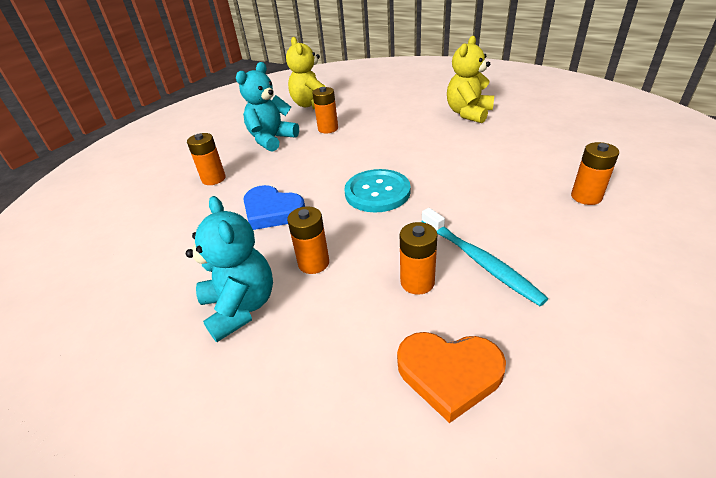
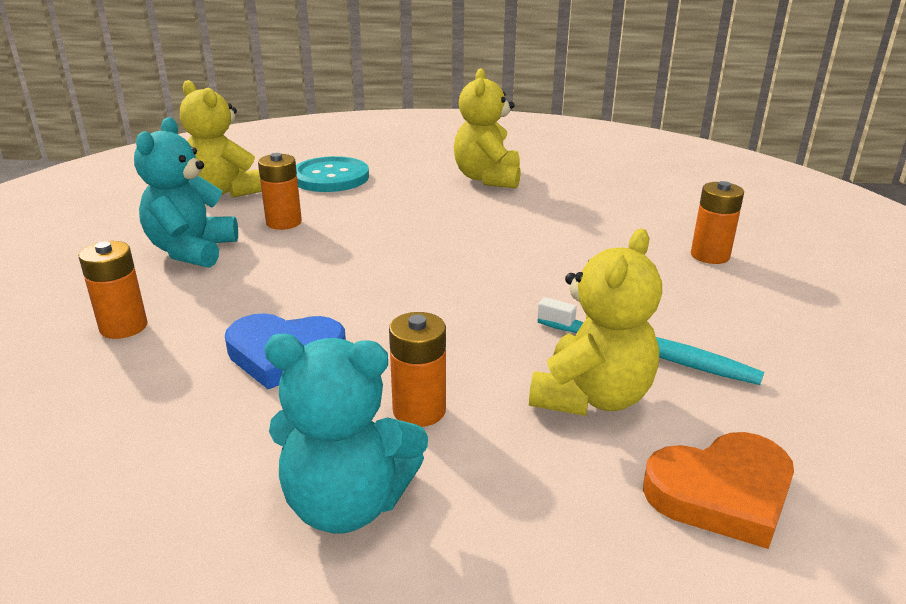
camera: 30 degrees left, 10 degrees down
turquoise teddy bear [186,196,273,342] -> turquoise teddy bear turned 150 degrees clockwise [264,334,428,533]
turquoise button [345,169,411,212] -> turquoise button moved to [296,156,369,192]
orange battery [400,222,438,295] -> yellow teddy bear [529,229,662,416]

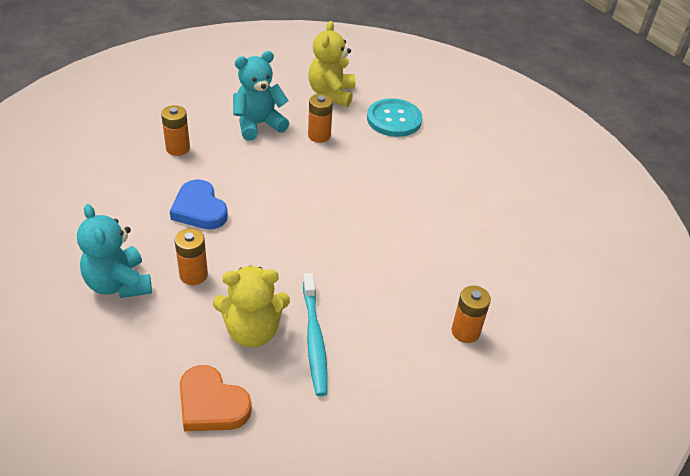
camera: 50 degrees right, 15 degrees up
yellow teddy bear [454,68,521,189] -> none

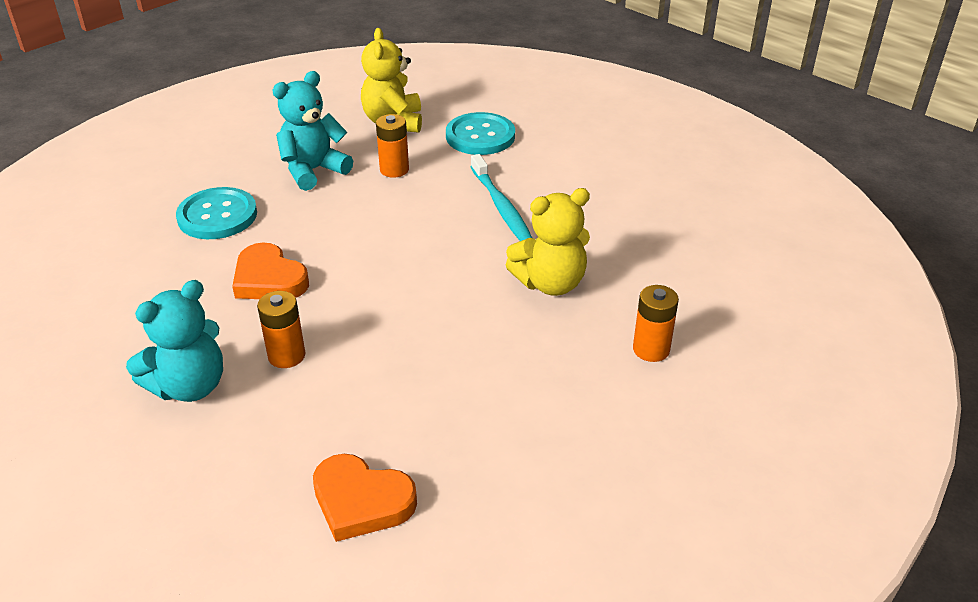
camera: 10 degrees left, 5 degrees down
turquoise teddy bear [77,204,152,298] -> turquoise teddy bear turned 90 degrees counterclockwise [126,280,223,402]
orange battery [161,105,190,156] -> turquoise button [176,187,257,239]
blue heart [170,179,228,229] -> orange heart [232,242,309,299]
yellow teddy bear [213,266,290,347] -> yellow teddy bear moved to [506,188,590,296]
turquoise toothbrush [303,273,328,396] -> turquoise toothbrush moved to [471,154,532,241]

